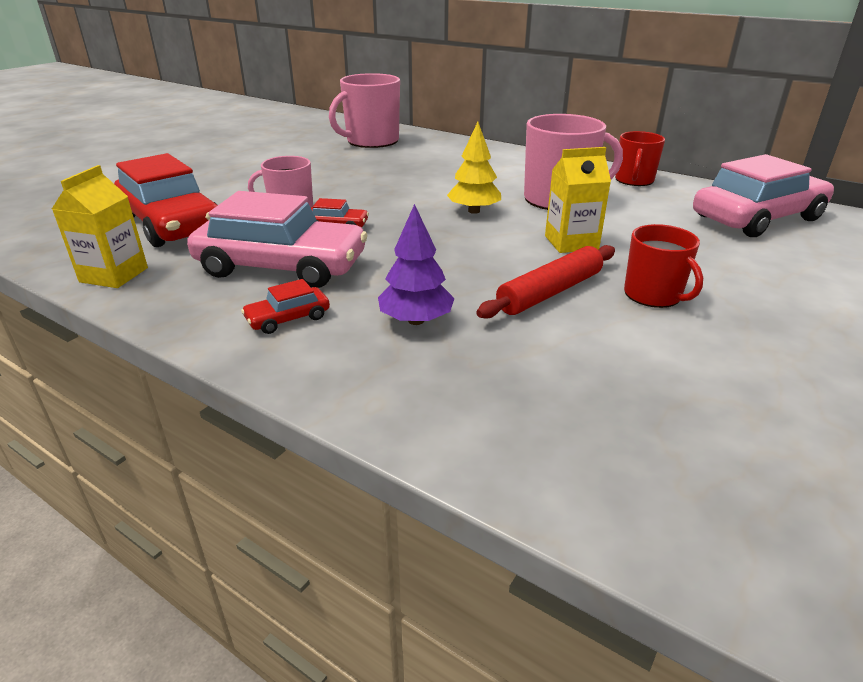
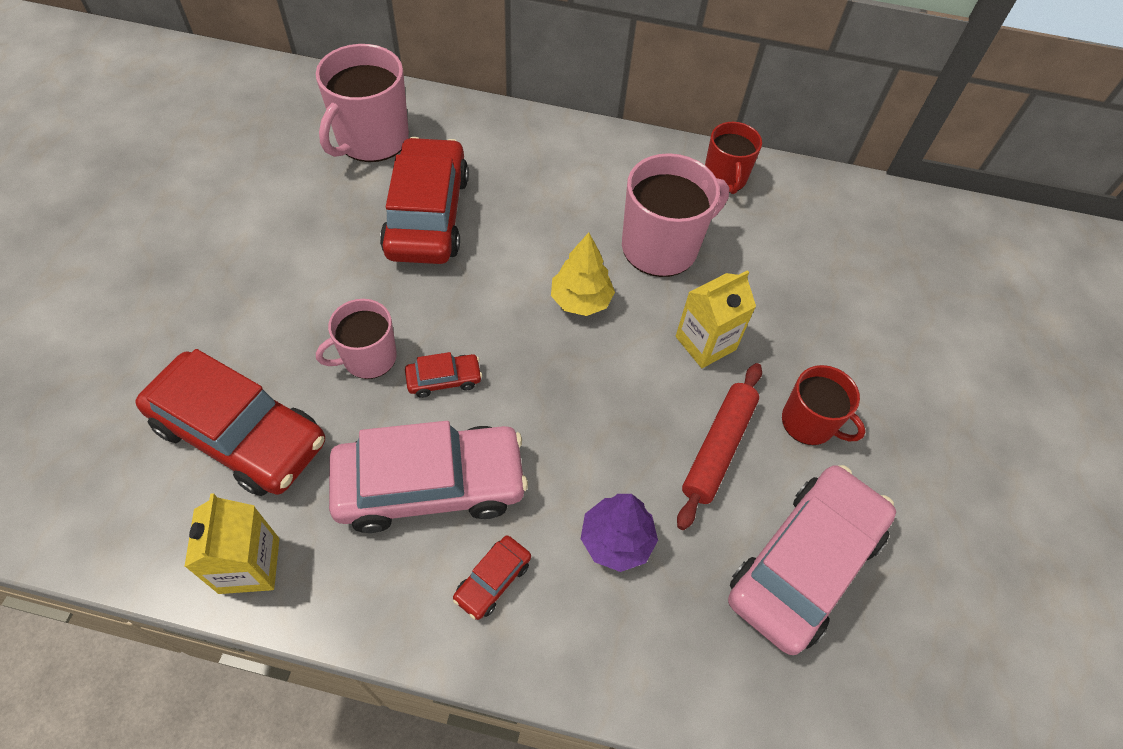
camera: 25 degrees left, 25 degrees up
pink car [693,154,834,237] -> pink car moved to [728,465,896,655]
none -> red car [380,137,469,264]

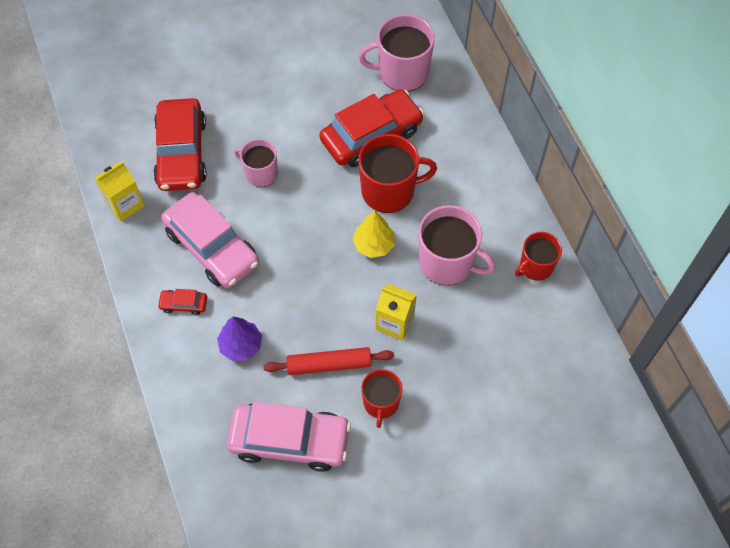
camera: 60 degrees right, 5 degrees up
red car [405,352,482,398] -> none
none -> red mug [358,134,437,213]

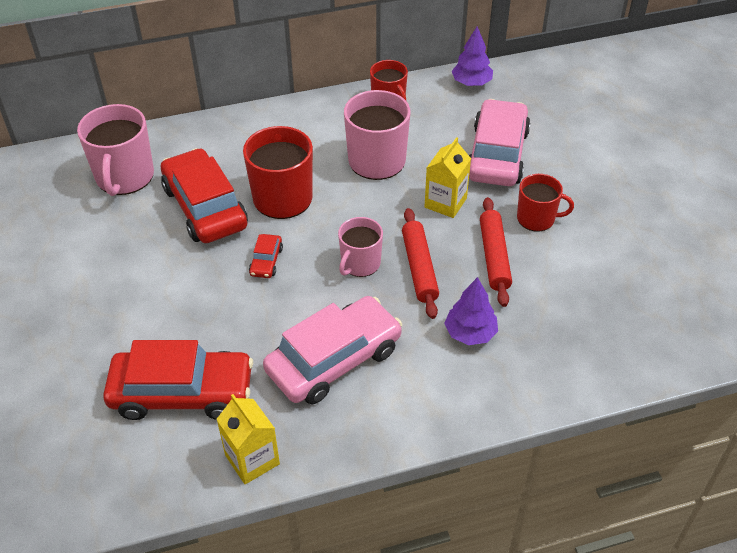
camera: 85 degrees left, 15 degrees down
red car [158,289,207,315] -> red car moved to [249,234,283,278]
pink car [227,402,351,472] -> pink car moved to [469,99,531,186]
pink mug [234,139,278,187] -> pink mug moved to [338,217,383,277]
yellow tree [353,211,395,258] -> none
none -> red rolling pin [402,208,439,319]
none -> purple tree [452,26,493,86]

